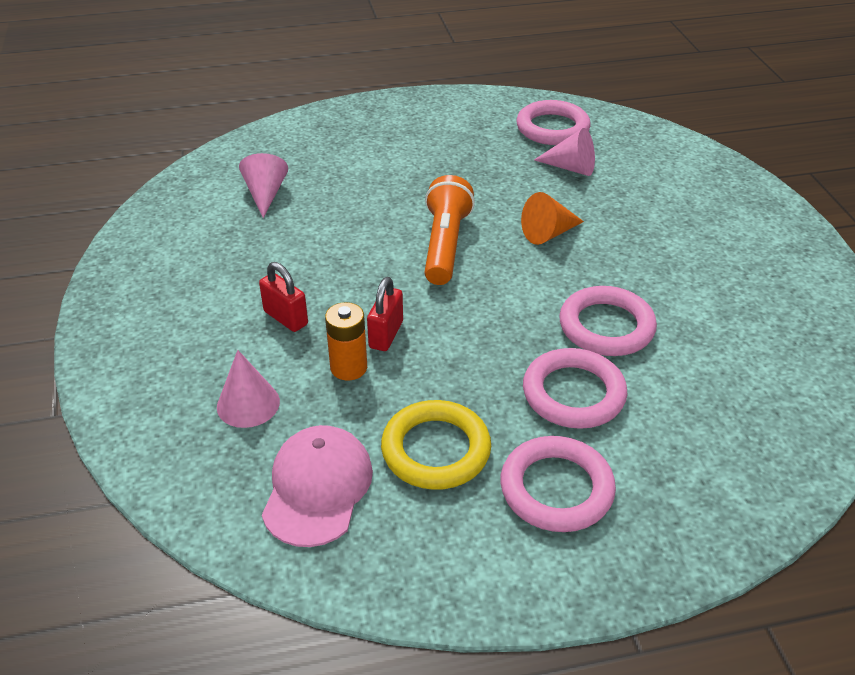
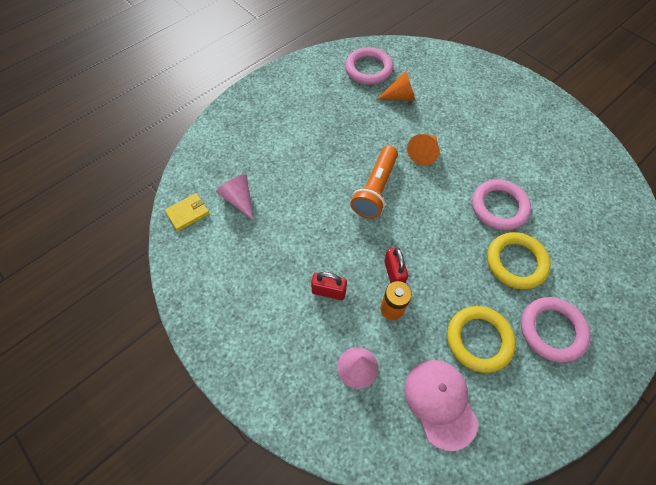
camera: 30 degrees left, 20 degrees up
orange flashlight [424,175,475,285] -> orange flashlight turned 135 degrees counterclockwise [350,145,398,219]
pink ring [523,348,628,429] -> yellow ring [487,232,551,289]
pink cone [534,128,595,176] -> orange cone [376,71,416,101]
none -> yellow wallet [165,193,210,231]

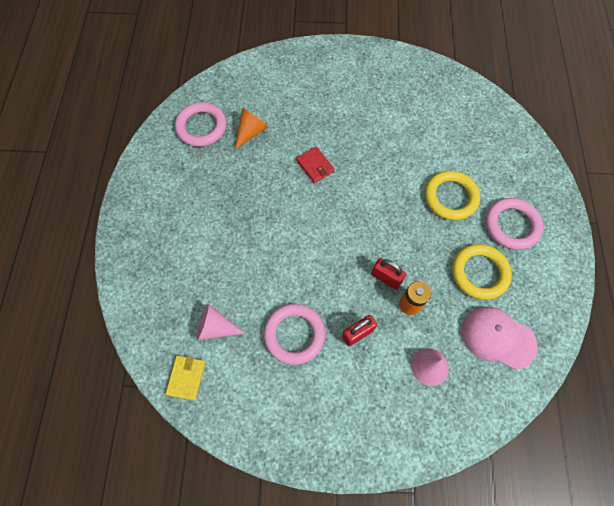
camera: 45 degrees left, 5 degrees up
orange flashlight [350,145,398,219] -> none
orange cone [407,134,439,166] -> red wallet [296,146,335,183]
pink ring [472,179,531,231] -> pink ring moved to [264,304,325,365]

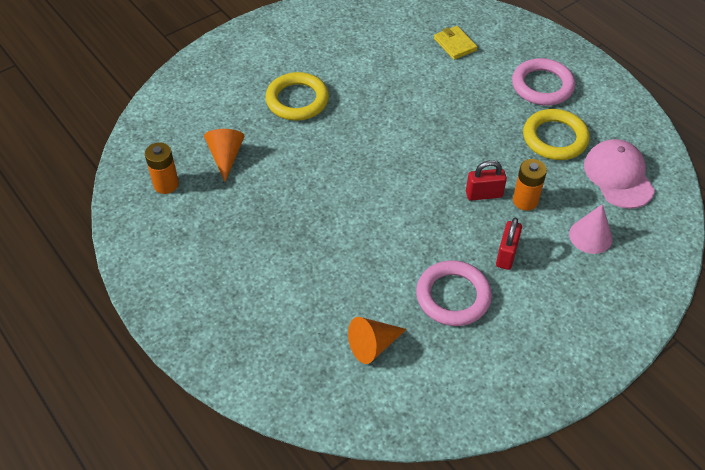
camera: 40 degrees left, 15 degrees down
yellow wallet [166,356,205,401] -> yellow wallet moved to [434,26,478,60]
pink ring [175,102,226,147] -> orange battery [145,142,179,194]
pink cone [197,304,245,340] -> orange cone [348,317,407,364]
red wallet [296,146,335,183] -> none
yellow ring [425,171,480,220] -> yellow ring moved to [265,72,329,121]
pink cap [462,307,538,370] -> pink cap turned 90 degrees clockwise [584,139,655,209]

